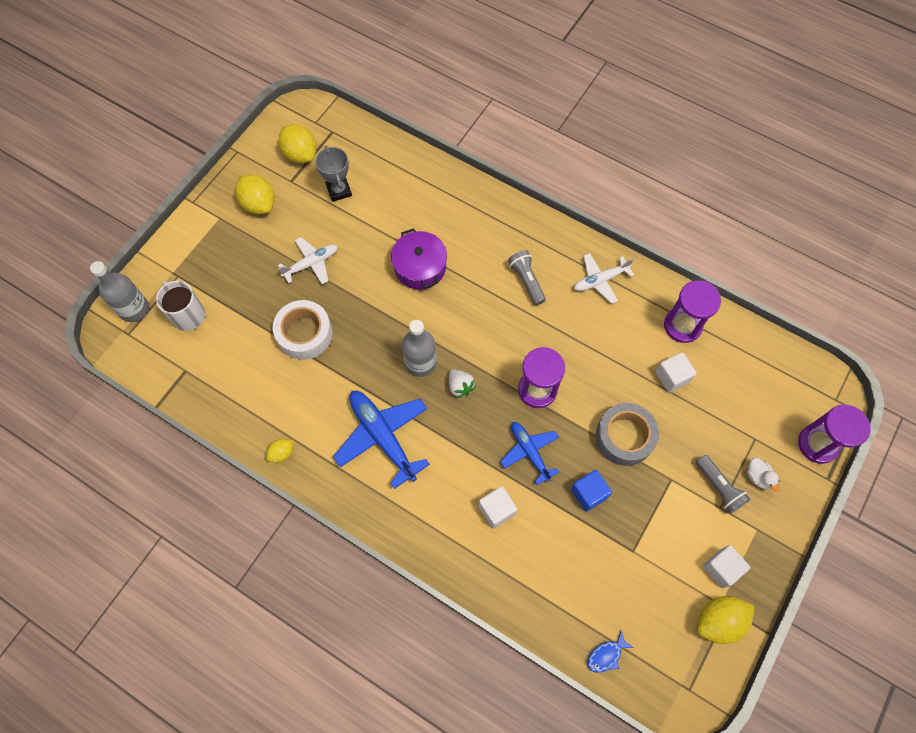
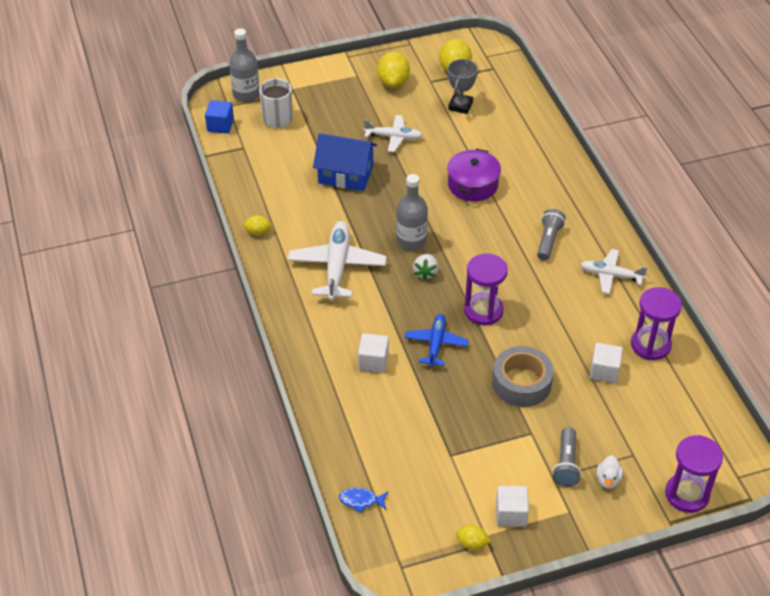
camera: 40 degrees right, 20 degrees down
white tape [273,300,333,360] -> blue house [313,133,377,191]
blue plane [333,391,430,489] -> white plane [288,221,387,301]
blue cube [571,470,612,512] -> blue cube moved to [205,100,234,134]
yellow lemon [697,596,754,644] -> yellow lemon [456,525,491,550], size x0.55

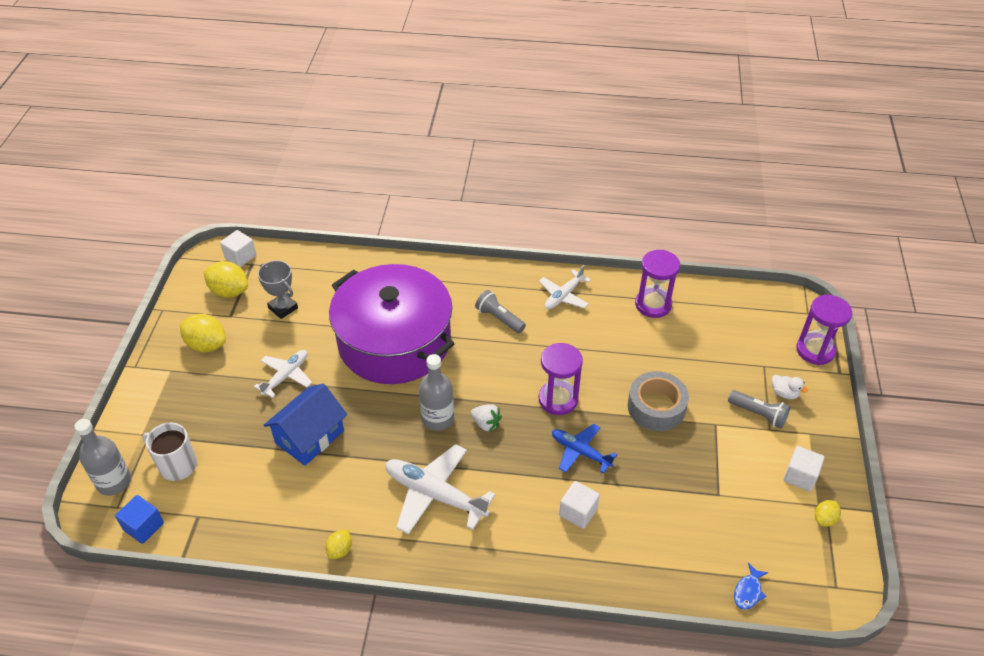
camera: 65 degrees left, 0 degrees up
purple pot [447,148,501,201] -> purple pot [329,264,455,384], size x2.12
white cube [590,343,623,383] -> white cube moved to [220,230,256,267]

